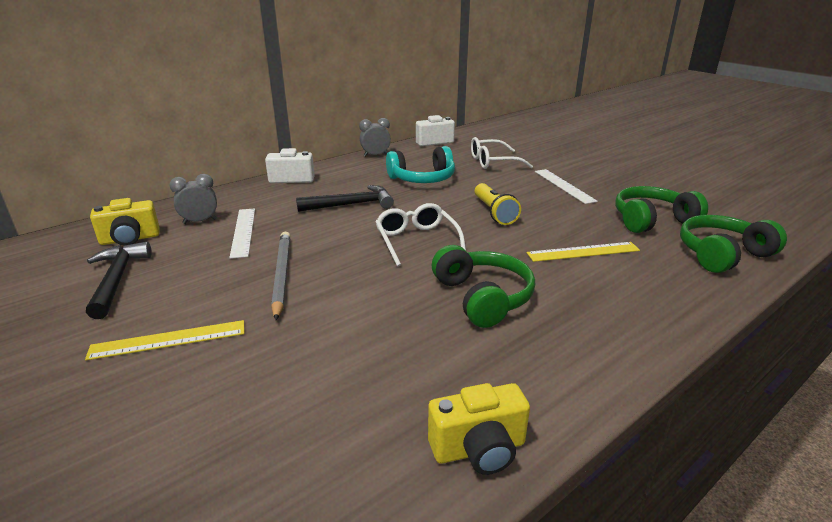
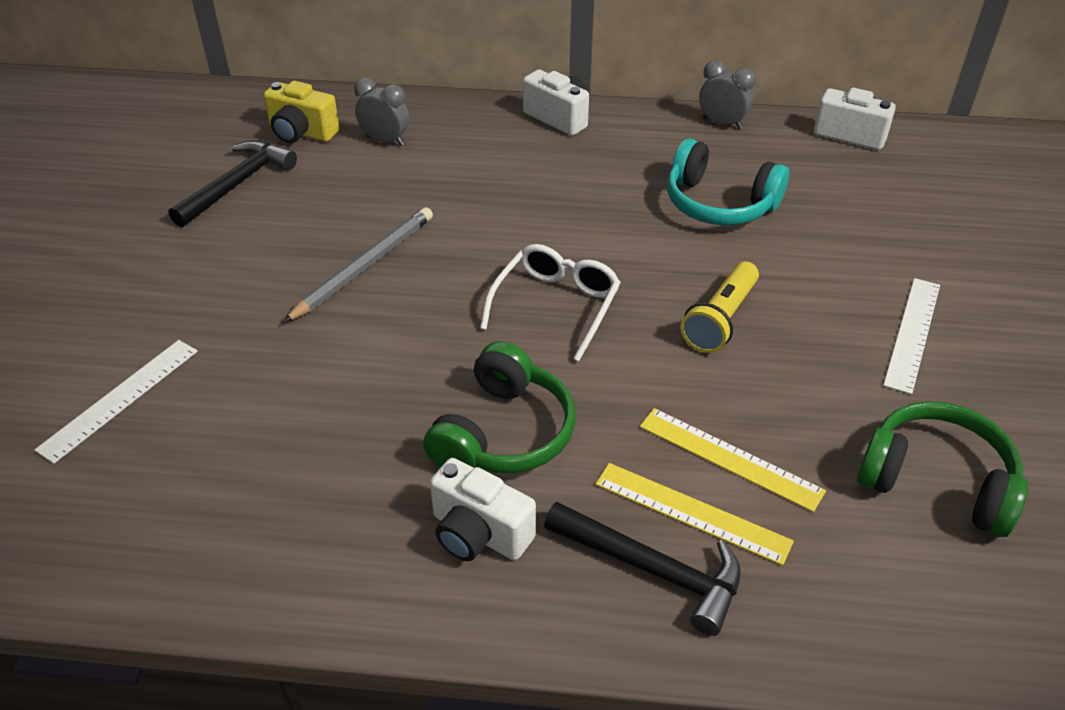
camera: 45 degrees right, 15 degrees up
yellow ruler [85,320,244,360] -> yellow ruler moved to [596,463,794,566]
white ruler [229,208,255,259] -> white ruler moved to [35,340,198,464]
black hammer [296,185,394,212] -> black hammer moved to [544,502,741,636]
yellow camera [428,383,530,475] -> none
white glasses [471,137,533,169] -> none
green headphones [680,215,787,273] -> none
none -> white camera [430,458,536,561]

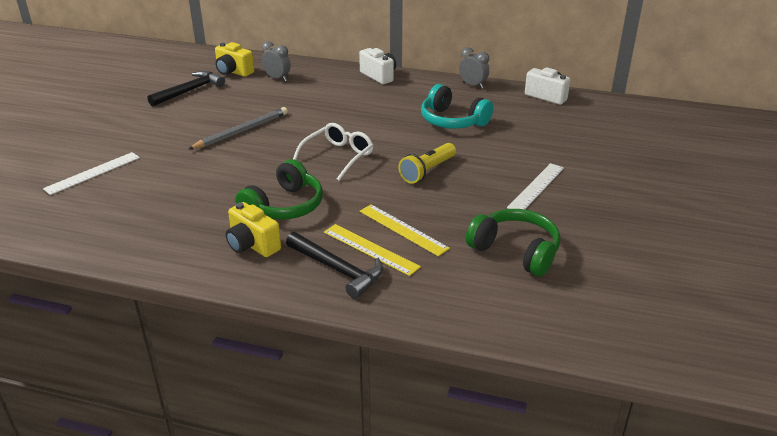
camera: 10 degrees right, 10 degrees down
white camera [430,458,536,561] -> yellow camera [226,202,281,257]

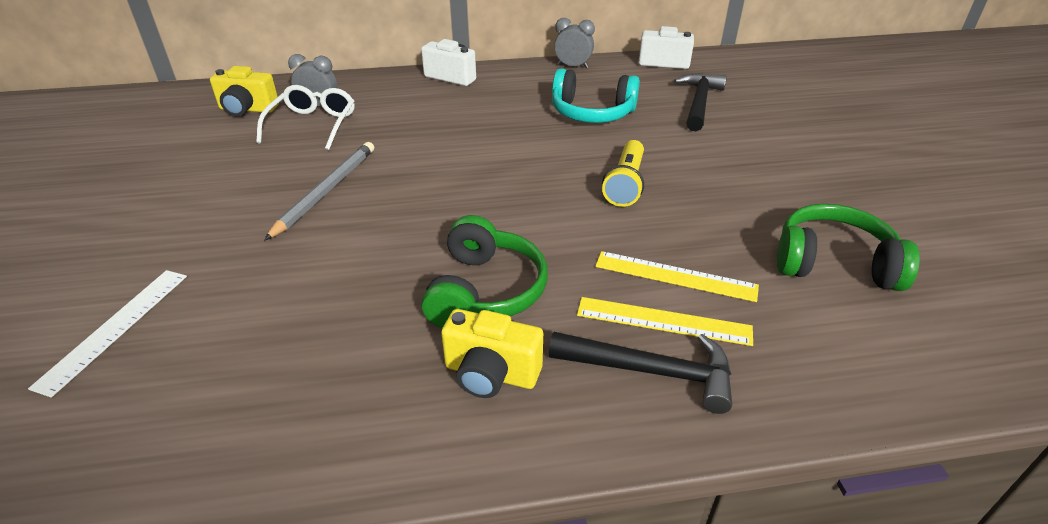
camera: 25 degrees left, 5 degrees up
black hammer [147,71,225,106] -> black hammer moved to [674,73,727,131]
white glasses [293,123,374,181] -> white glasses moved to [256,85,354,150]
white ruler [507,163,564,210] -> none

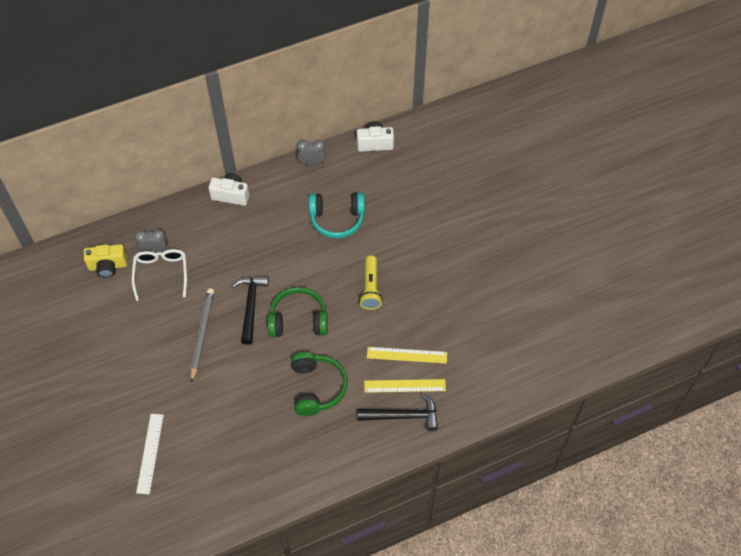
camera: 15 degrees left, 20 degrees up
yellow camera [441,309,543,398] -> none
black hammer [674,73,727,131] -> black hammer moved to [232,276,269,345]
green headphones [777,204,920,291] -> green headphones moved to [268,287,328,337]

